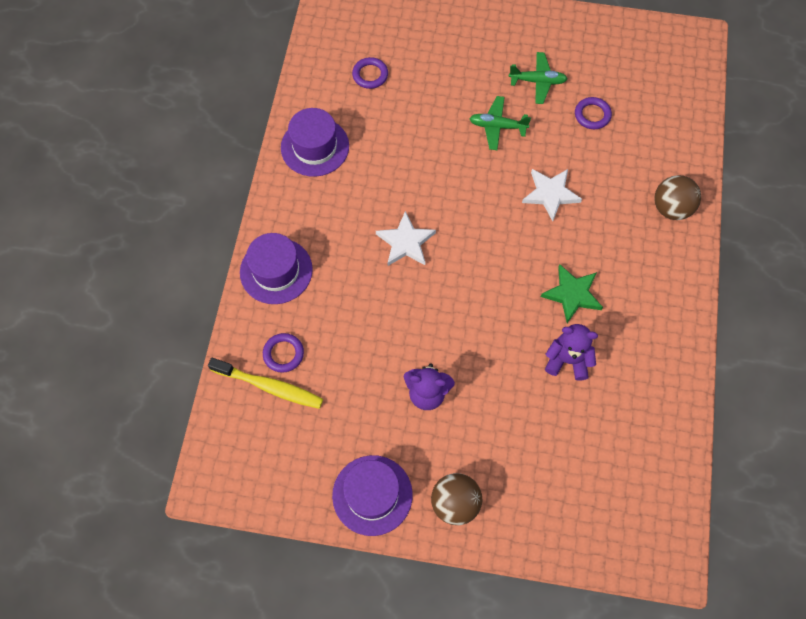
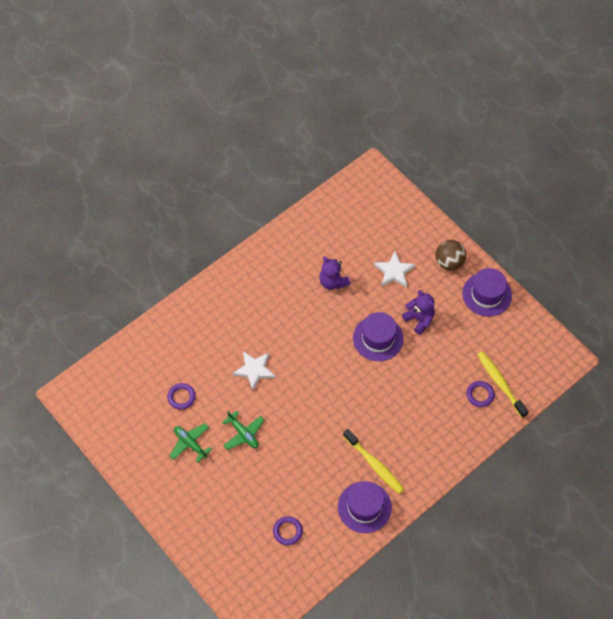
camera: 140 degrees left, 5 degrees down
purple hat [240,233,313,304] -> purple hat moved to [353,312,404,361]
white star [376,211,436,266] -> white star moved to [374,251,415,288]
green star [541,264,603,323] -> none
brown ball [654,175,701,220] -> none
none -> yellow toothbrush [343,429,404,494]

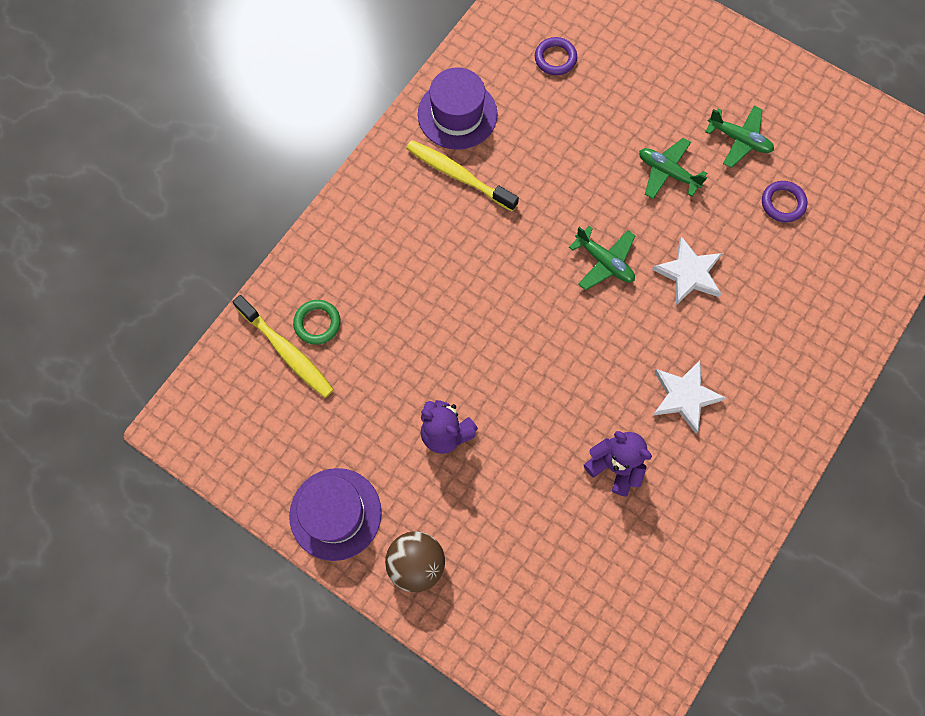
camera: 165 degrees right, 10 degrees up
purple hat [353,312,404,361] -> none
white star [374,251,415,288] -> white star moved to [652,360,726,433]
purple ring [466,381,495,407] -> green ring [293,300,340,345]
none -> green plane [569,226,635,290]

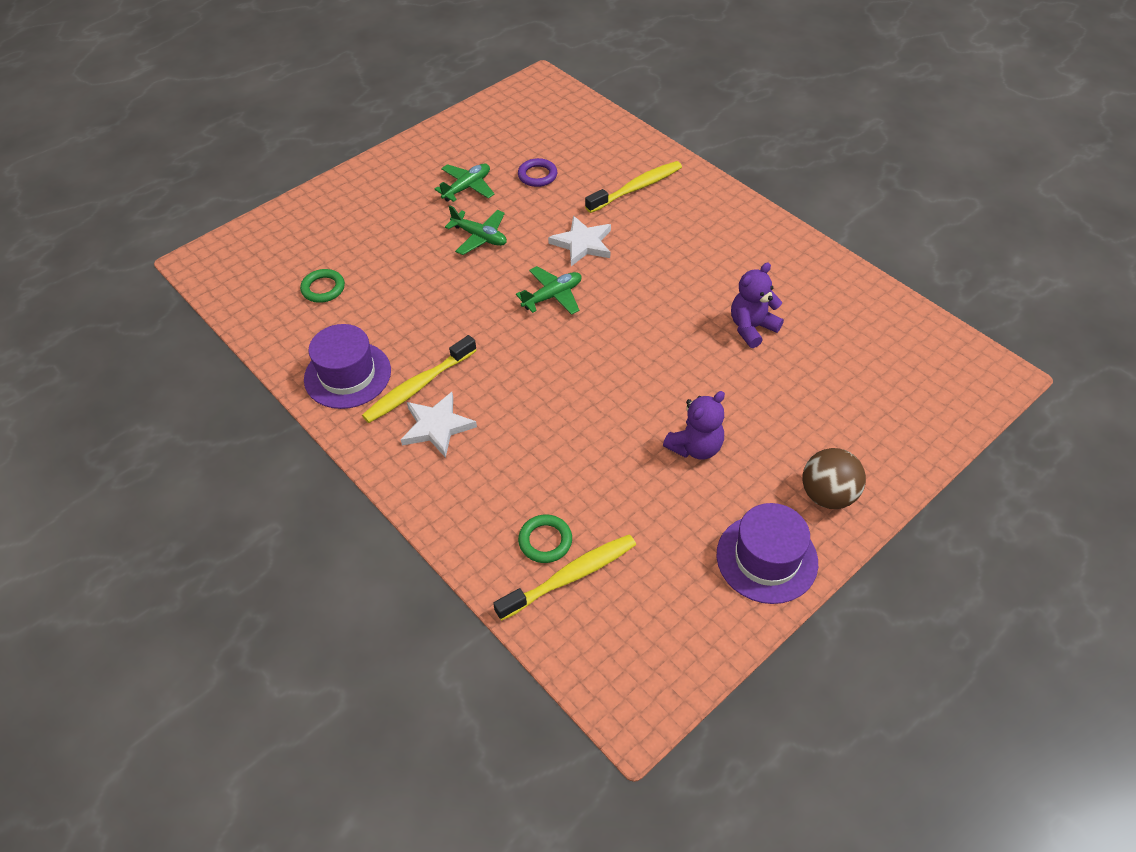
camera: 75 degrees left, 20 degrees down
purple ring [535,37,577,75] -> green ring [300,269,345,303]
green plane [639,138,707,199] -> green plane turned 105 degrees counterclockwise [445,206,507,255]
white star [652,360,726,433] -> white star moved to [401,392,477,458]
none -> yellow toothbrush [585,161,682,213]

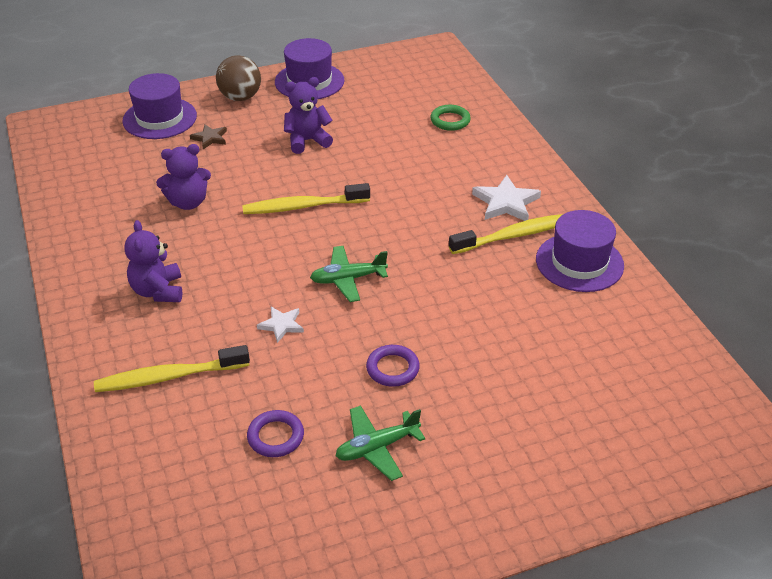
camera: 160 degrees left, 10 degrees down
green ring [300,269,345,303] -> none
green plane [445,206,507,255] -> purple ring [366,345,420,387]
yellow toothbrush [493,534,636,621] -> yellow toothbrush moved to [242,183,370,214]
white star [548,216,611,266] -> white star [257,307,304,343], size x0.60
none -> purple hat [122,73,197,139]
none -> purple teddy bear [124,220,182,302]
none -> brown star [190,124,227,149]

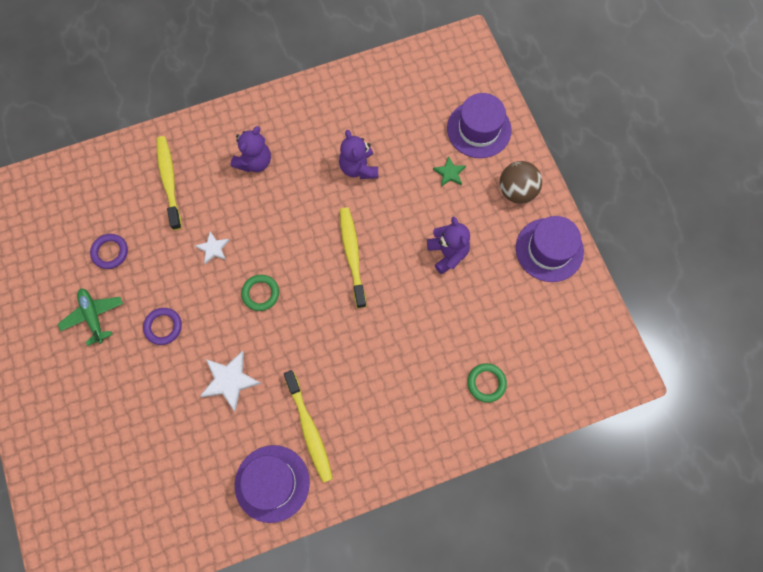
camera: 90 degrees right, 30 degrees up
purple teddy bear [124,220,182,302] -> purple teddy bear turned 135 degrees clockwise [231,126,271,172]
brown star [190,124,227,149] -> green star [433,156,466,187]
green plane [310,246,388,302] -> green ring [241,275,279,311]
white star [472,175,541,221] -> white star moved to [200,351,261,412]

